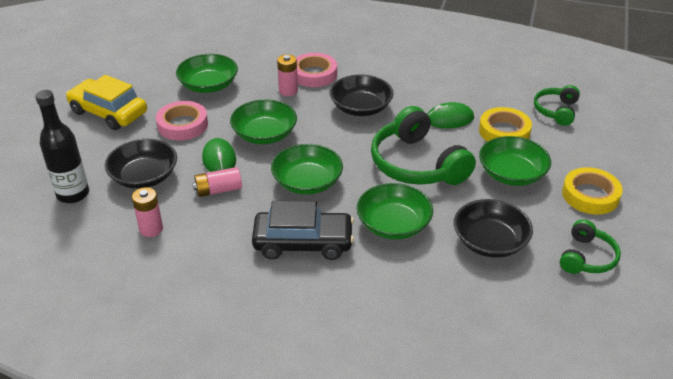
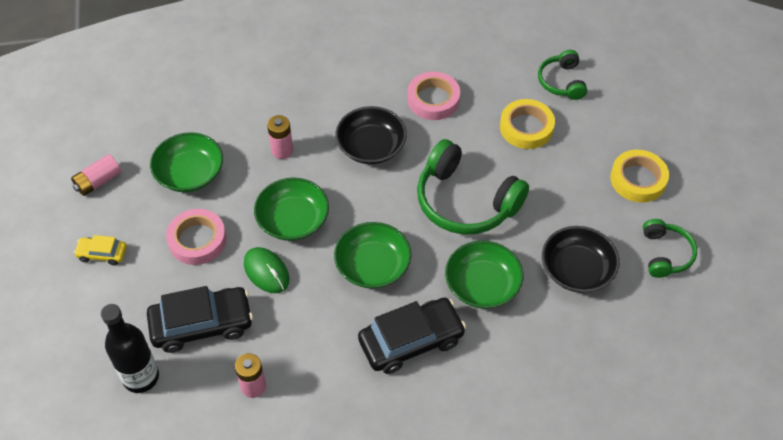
camera: 25 degrees left, 15 degrees up
yellow car [66,75,147,130] -> yellow car [74,235,127,265], size x0.51
black bowl [104,139,177,189] -> black car [147,286,253,353]
pink battery [193,167,242,197] -> pink battery moved to [71,154,121,196]
pink tape [296,53,337,87] -> pink tape moved to [407,72,460,120]
green mouse [428,102,474,128] -> none
green bowl [479,136,551,186] -> none

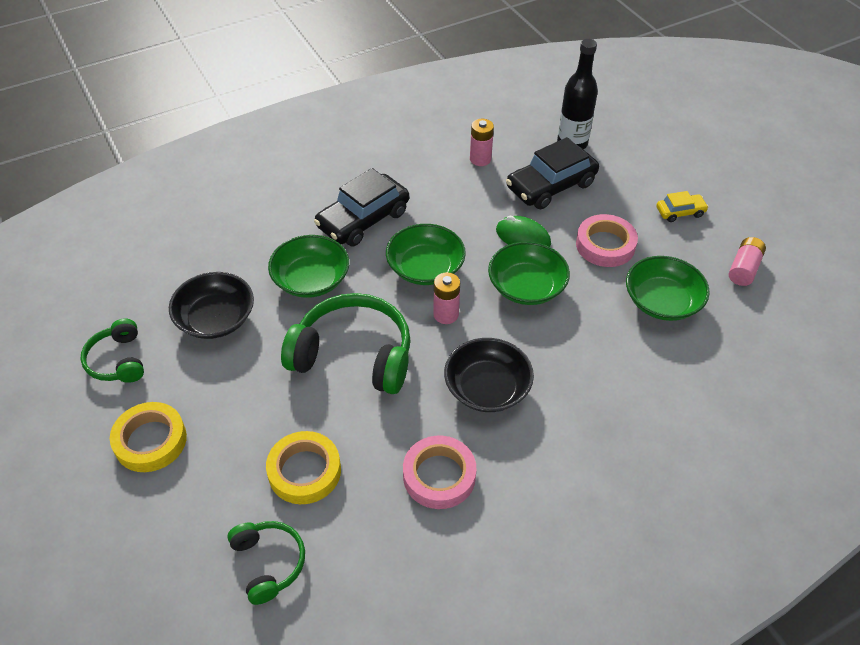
camera: 160 degrees right, 5 degrees down
pink battery [267,115,293,159] -> pink battery moved to [433,272,460,324]

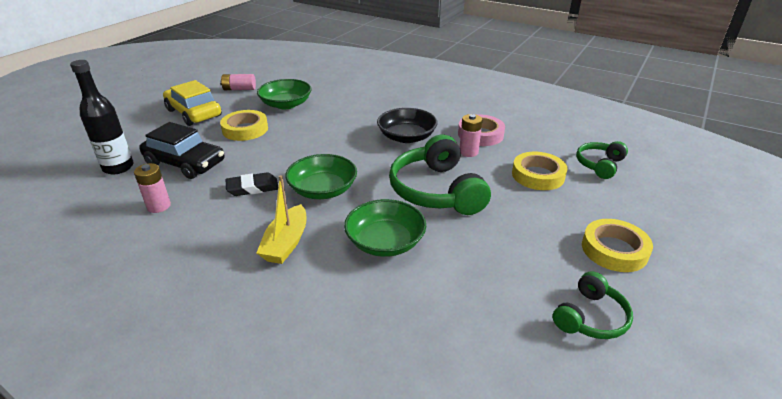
camera: 120 degrees left, 15 degrees down
black bowl [169,272,254,339] -> none
black car [314,168,409,246] -> yellow boat [257,175,306,264]
pink battery [433,272,460,324] -> pink battery moved to [460,114,482,157]
green bowl [488,242,570,305] -> none
green mouse [496,216,551,247] -> none
pink tape [576,214,638,267] -> yellow tape [220,110,268,141]
yellow car [656,191,709,222] -> yellow car [163,80,222,126], size x1.97
none -> black eraser [226,172,278,196]

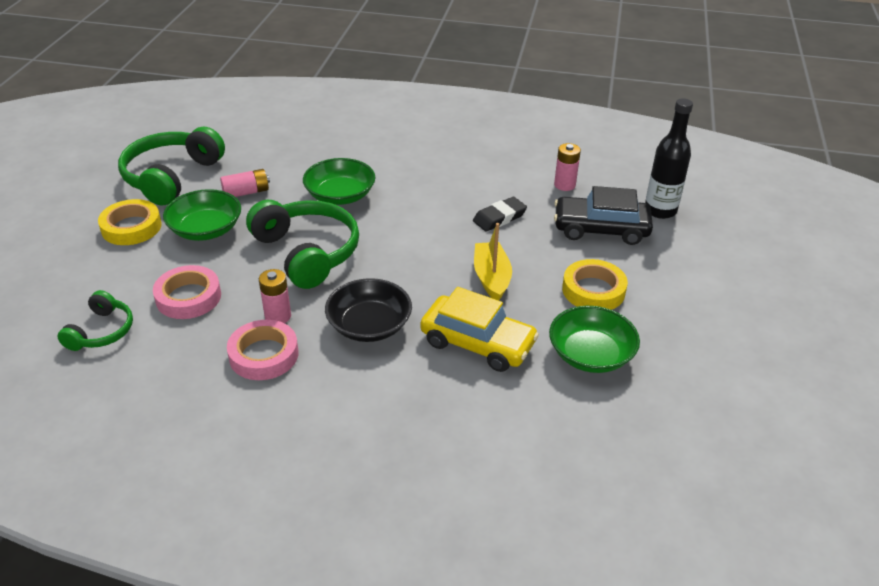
camera: 160 degrees right, 5 degrees up
yellow car [163,80,222,126] -> yellow car moved to [420,287,539,372]
pink battery [220,74,256,90] -> pink battery moved to [220,169,270,197]
yellow boat [257,175,306,264] -> yellow boat moved to [474,223,512,301]
green bowl [285,154,357,199] -> green bowl moved to [163,189,241,241]
yellow tape [512,152,567,190] -> pink tape [153,265,221,319]
green headphones [553,271,633,339] -> green headphones [118,126,225,206], size x1.81

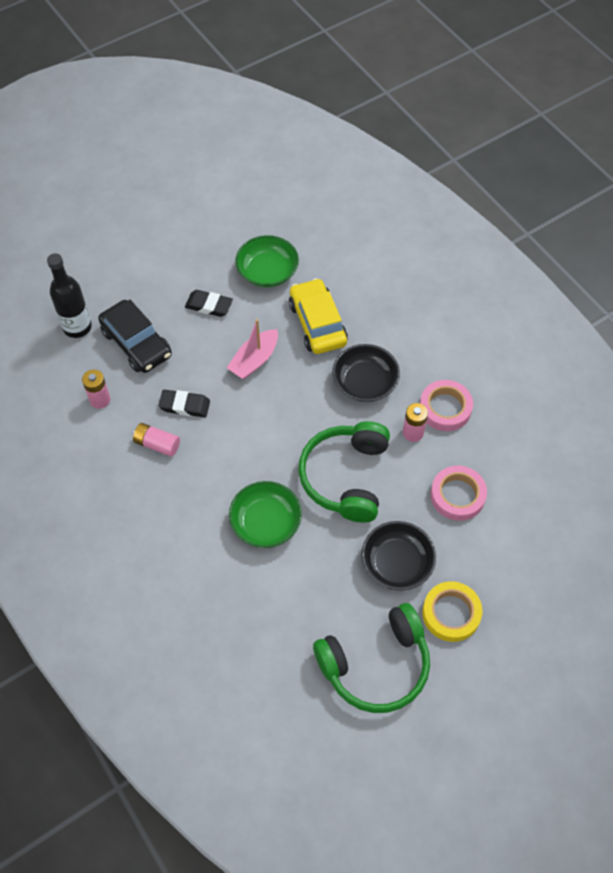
camera: 135 degrees left, 20 degrees up
green headphones [58,290,133,351] -> none
green bowl [163,189,241,241] -> black bowl [362,521,436,591]
pink battery [220,169,270,197] -> pink battery moved to [133,423,180,457]
yellow boat [474,223,512,301] -> pink boat [227,319,278,379]
yellow tape [562,259,628,310] -> black eraser [185,290,233,317]

